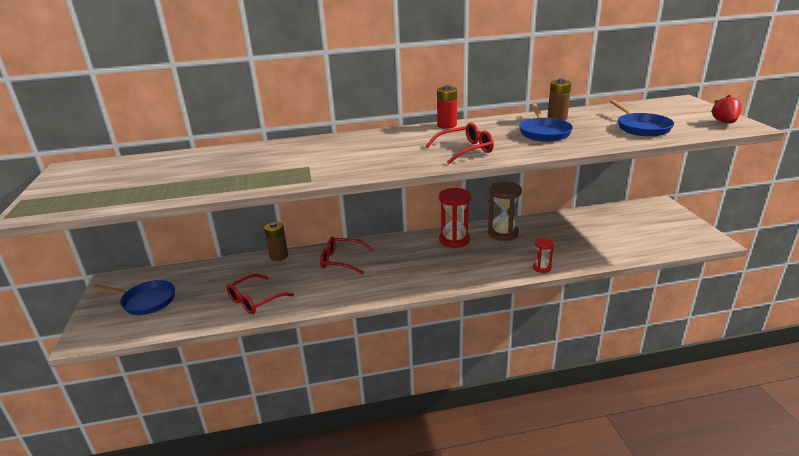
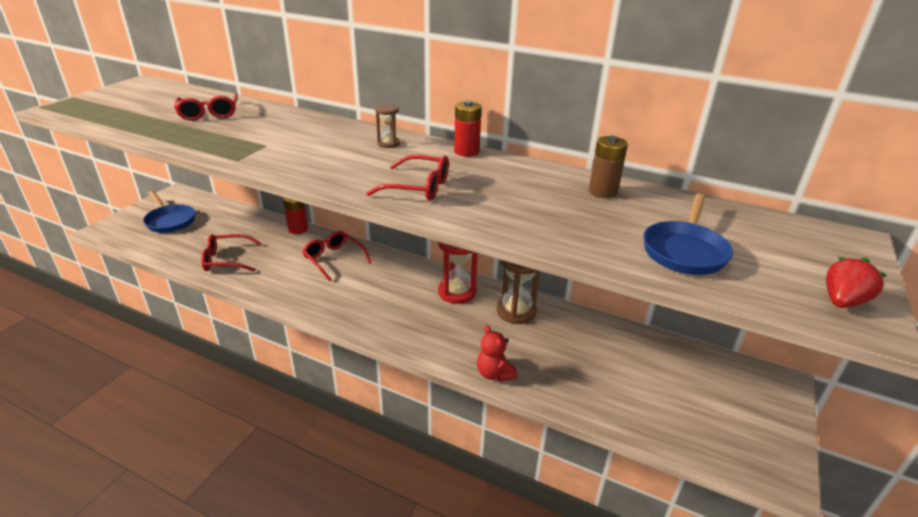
camera: 35 degrees right, 5 degrees up
brown battery [264,222,288,261] -> red battery [283,197,308,234]
blue pan [519,103,573,142] -> none
red hourglass [533,238,554,273] -> red teddy bear [477,325,517,382]
none -> red glasses [174,93,238,121]
none -> brown hourglass [375,104,400,148]

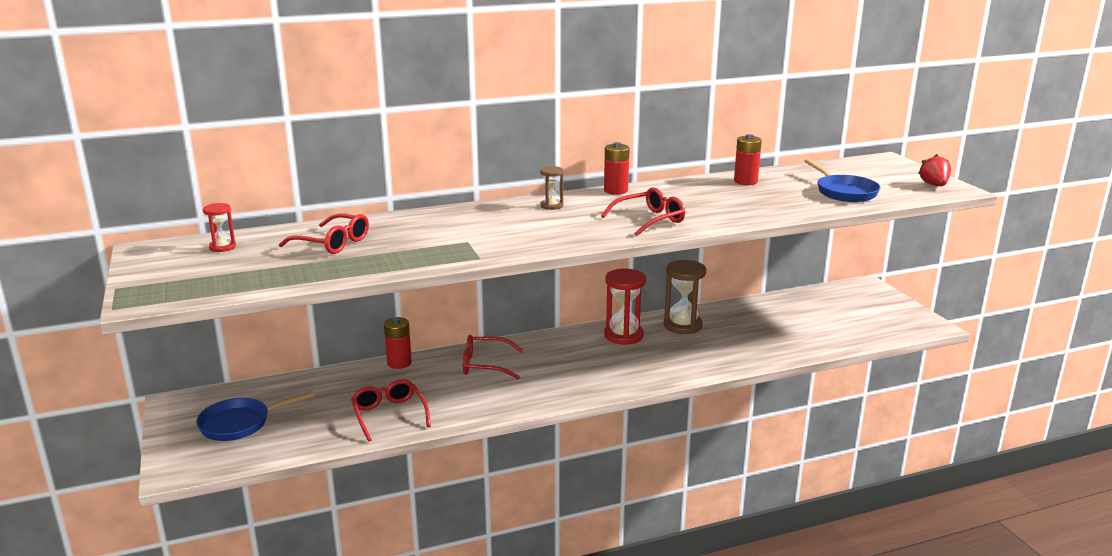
camera: 45 degrees left, 10 degrees down
blue pan [143,191,195,233] -> blue pan turned 150 degrees clockwise [196,391,314,441]
red glasses [201,234,262,272] -> red glasses turned 120 degrees clockwise [351,379,431,442]
red teddy bear [477,325,517,382] -> none
brown battery [589,135,628,198] -> red battery [734,134,762,185]
none -> red hourglass [203,203,236,252]

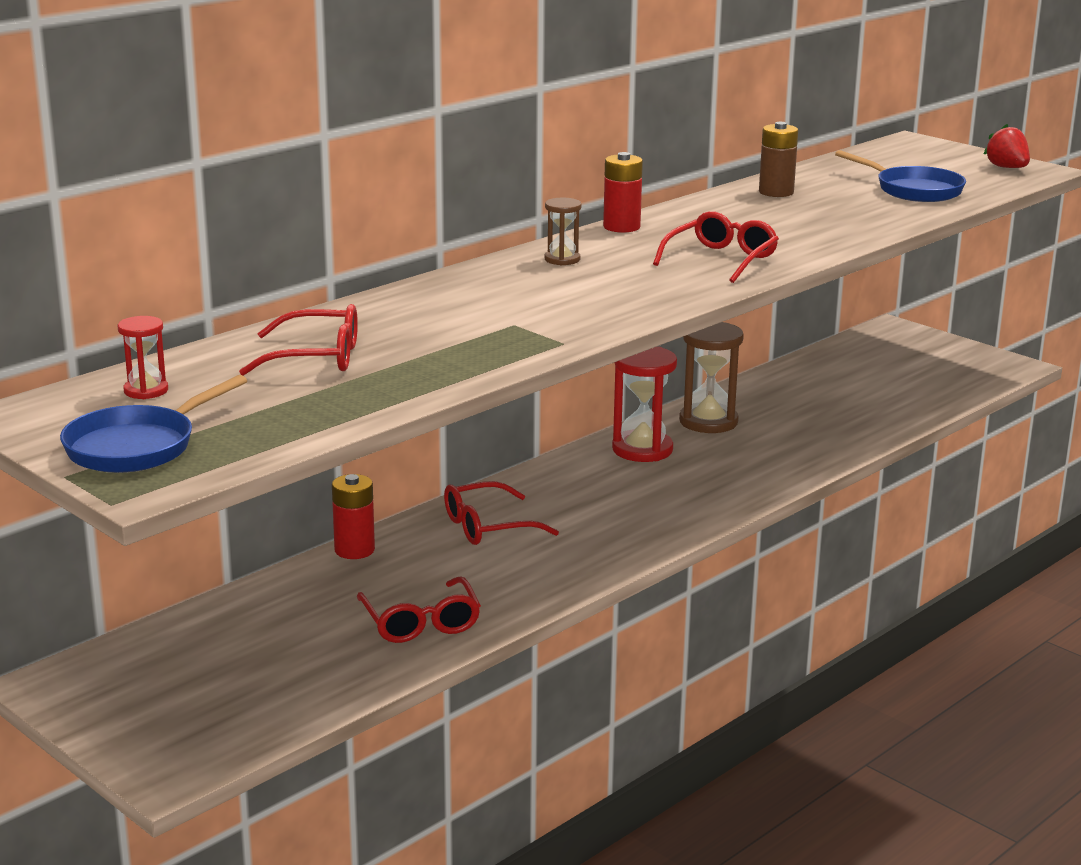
camera: 25 degrees left, 0 degrees up
blue pan [196,391,314,441] -> blue pan moved to [60,375,247,473]
red glasses [351,379,431,442] -> red glasses turned 150 degrees counterclockwise [357,576,481,643]
red battery [734,134,762,185] -> brown battery [759,122,798,197]

